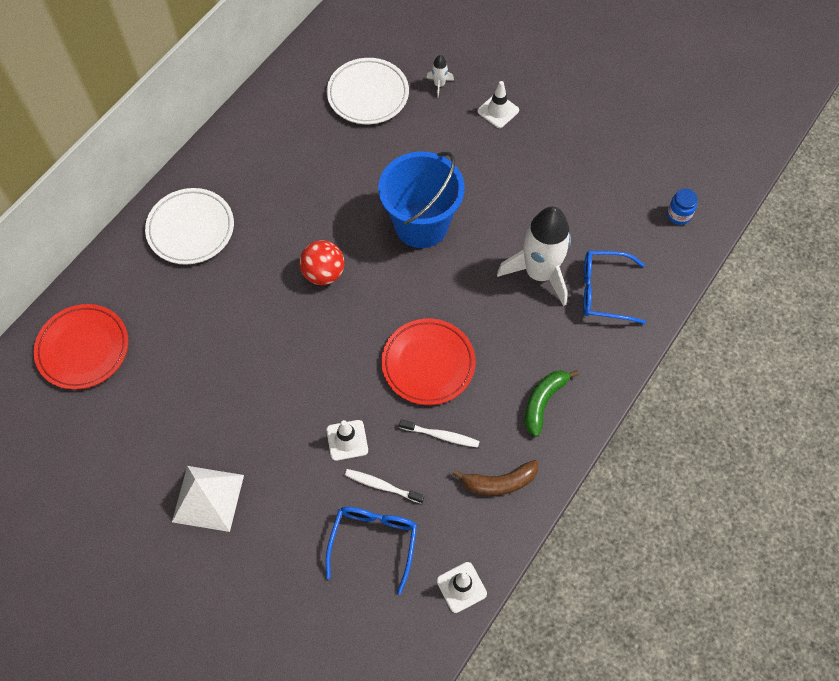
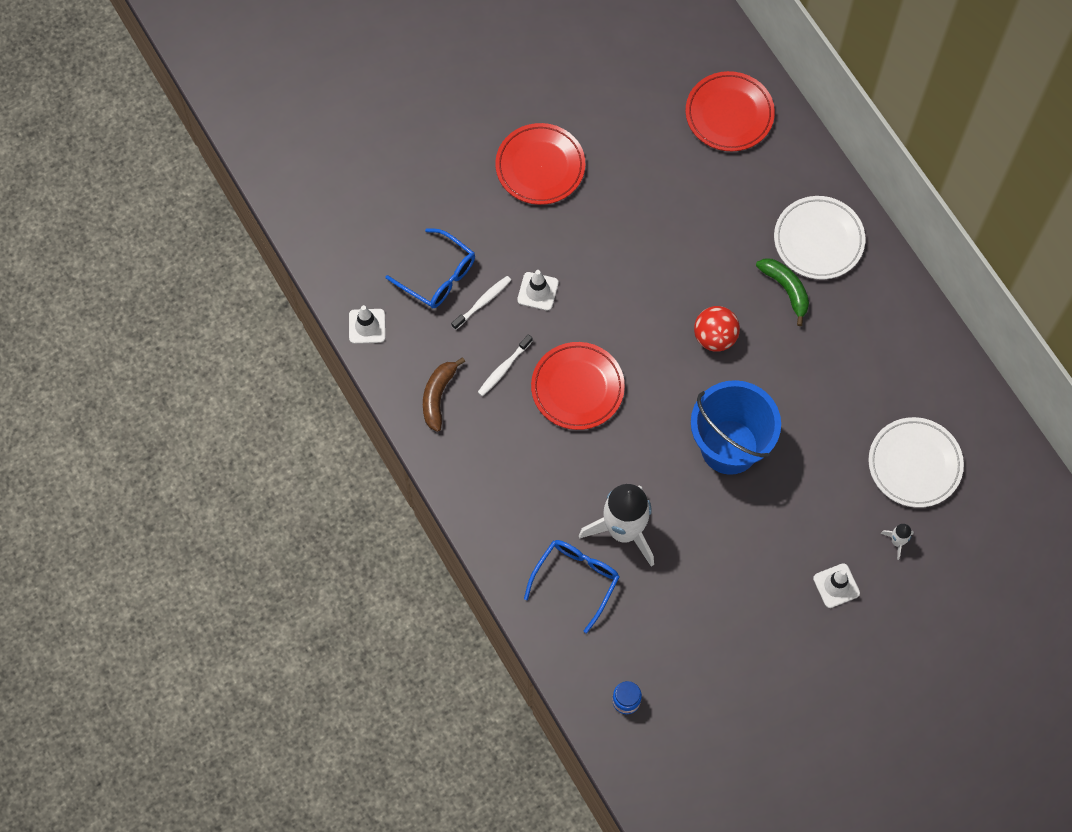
camera: 115 degrees right, 5 degrees up
white pyramid [172,466,244,532] -> red plate [495,123,585,205]
green banana [525,370,579,437] -> green banana moved to [756,258,809,326]

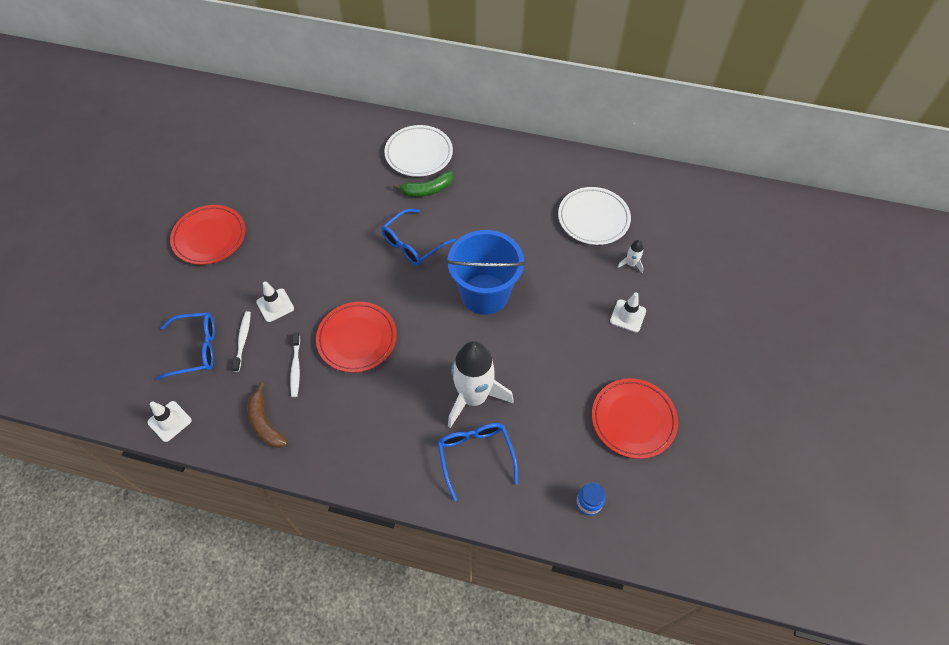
camera: 45 degrees left, 10 degrees down
red plate [685,71,775,151] -> red plate moved to [592,378,678,459]
red ball [694,306,740,352] -> blue glasses [381,209,456,266]
green banana [756,258,809,326] -> green banana turned 150 degrees clockwise [393,171,453,197]

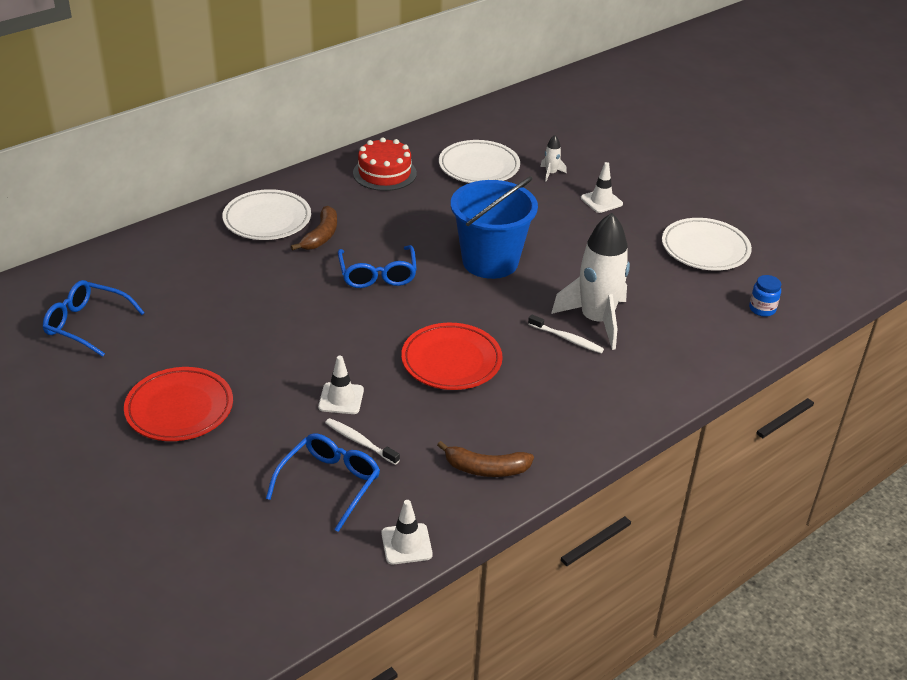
camera: 55 degrees left, 20 degrees down
white toothbrush [290,332,300,397] -> white toothbrush moved to [528,315,604,353]
green banana [393,171,453,197] -> brown banana [291,206,337,251]
blue glasses [437,423,518,501] -> blue glasses moved to [43,280,145,357]
red plate [592,378,678,459] -> white plate [662,218,752,271]
none -> red cake [353,137,417,191]

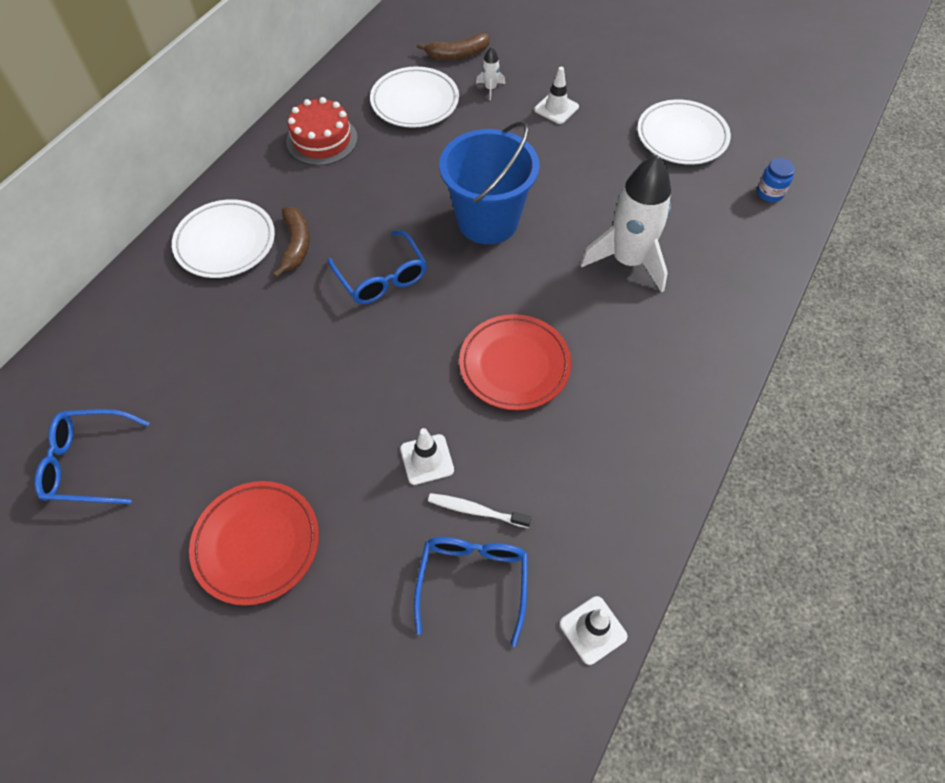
camera: 20 degrees left, 20 degrees up
brown banana [437,441,534,477] -> brown banana moved to [417,33,490,60]
white toothbrush [528,315,604,353] -> none

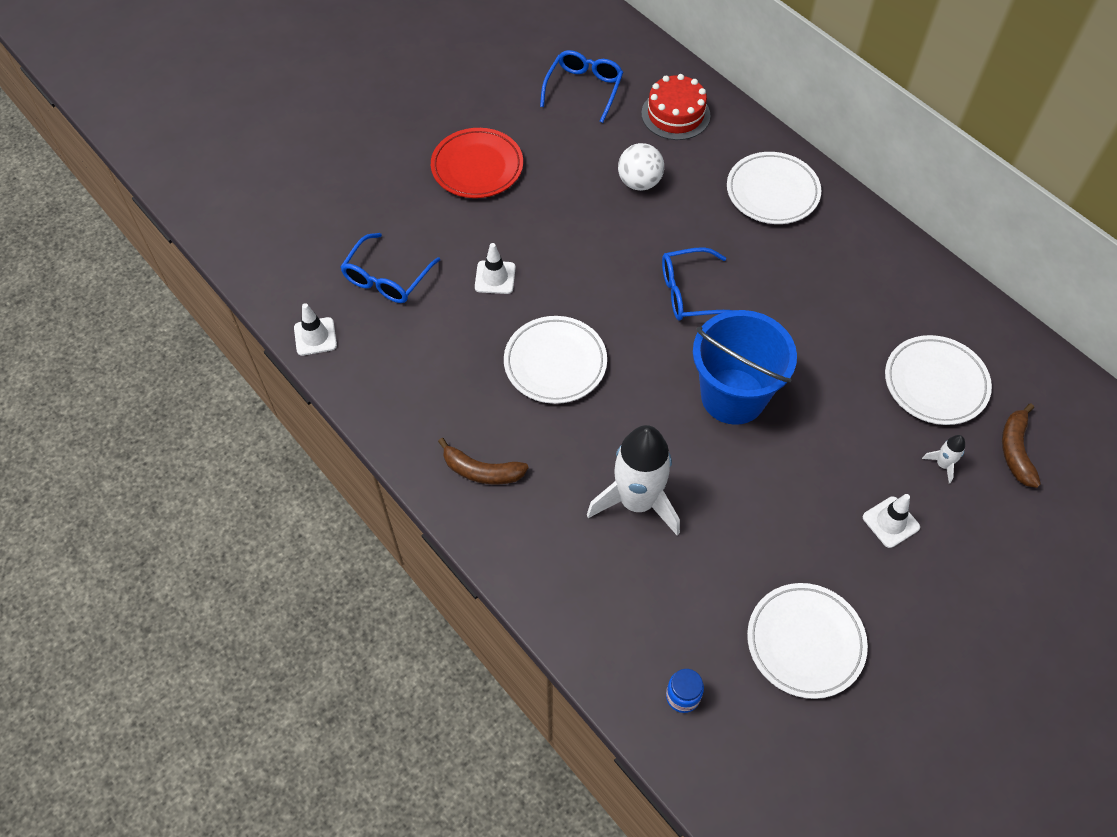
camera: 110 degrees right, 0 degrees up
brown banana [273,207,310,278] -> brown banana moved to [438,438,529,485]
red cake [286,97,358,165] -> red cake moved to [641,74,711,140]
blue glasses [414,537,528,647] -> blue glasses turned 90 degrees clockwise [340,233,440,303]
white toothbrush [428,493,531,528] -> none
red plate [459,314,572,410] -> white plate [504,316,607,404]
none -> white ball [618,143,664,191]

